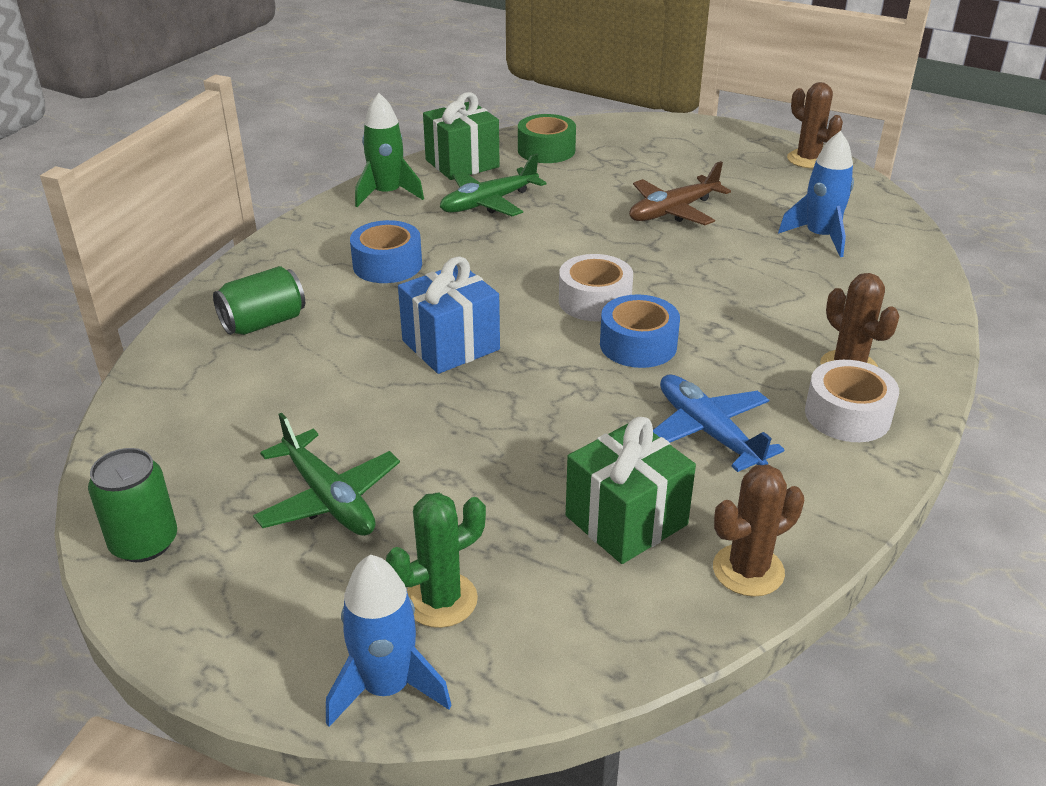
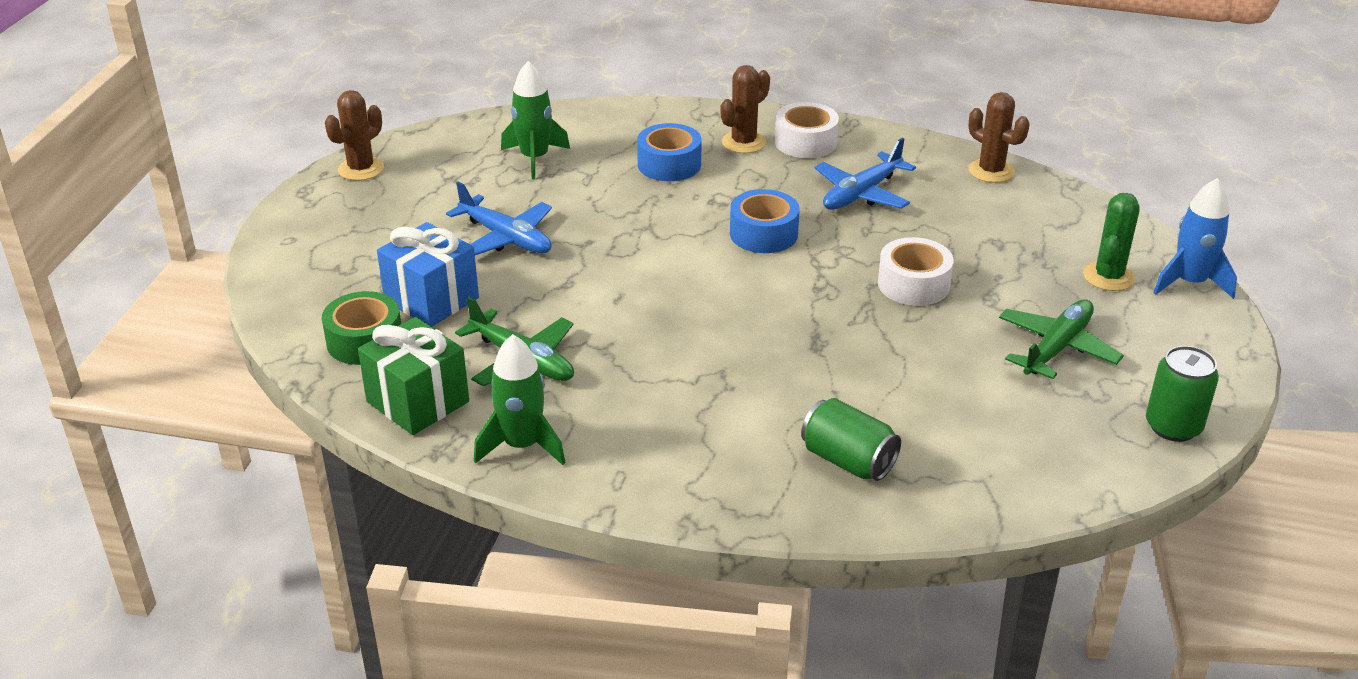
camera: 105 degrees left, 0 degrees up
blue tape [350,220,422,283] -> blue tape moved to [637,123,701,181]
green cactus [386,492,486,628] -> green cactus turned 75 degrees clockwise [1083,193,1140,291]
blue gift [398,256,500,374] -> blue gift moved to [377,222,479,327]
white tape [559,254,633,321] -> white tape moved to [878,237,954,306]
green gift [566,417,696,564] -> none
brown plane [629,161,731,225] -> blue plane [446,182,552,255]
blue rocket [778,131,854,257] -> green rocket [501,61,570,180]

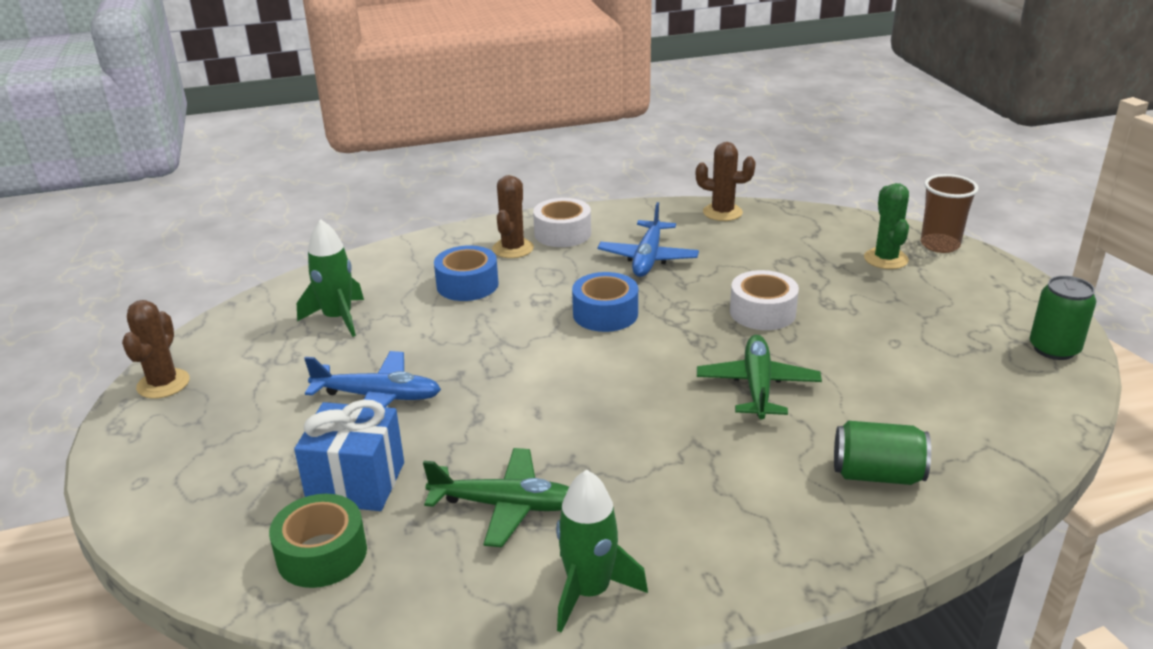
camera: 30 degrees left, 5 degrees down
green gift [358,317,469,435] -> none
green plane [999,299,1124,379] -> green plane moved to [697,335,822,419]
blue rocket [1153,178,1237,299] -> brown cup [921,174,978,253]

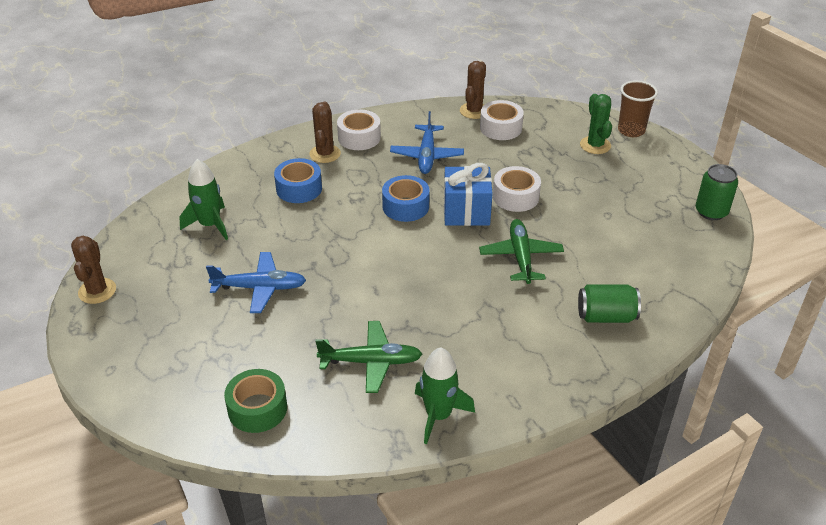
camera: 10 degrees left, 10 degrees up
blue gift [294,399,404,511] -> blue gift moved to [444,163,493,226]
brown cactus [696,142,756,221] -> brown cactus turned 75 degrees counterclockwise [460,61,486,119]
none -> white tape [480,100,524,140]

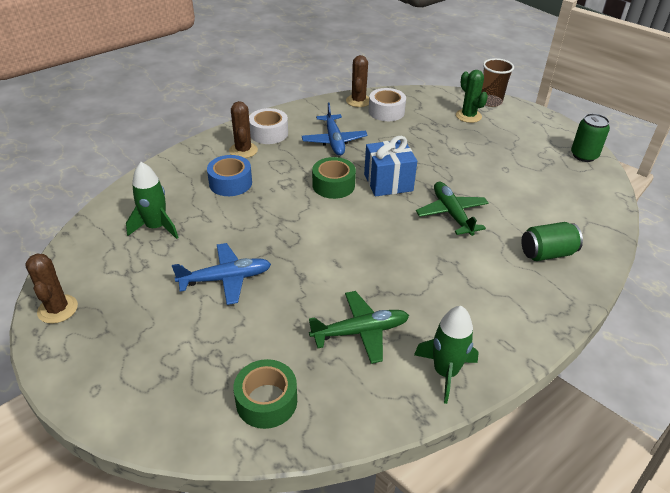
camera: 15 degrees left, 0 degrees up
blue tape [382,175,430,222] -> green tape [312,157,356,199]
white tape [493,166,541,212] -> none

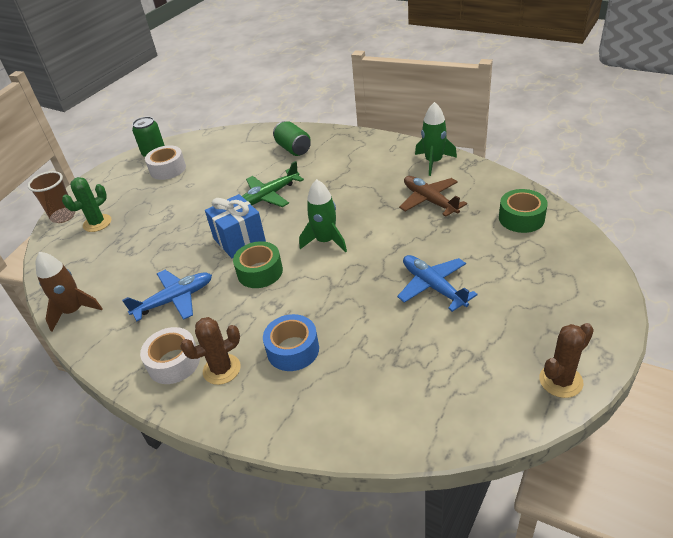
camera: 105 degrees left, 0 degrees up
green rocket [126,162,179,239] -> green rocket moved to [299,179,347,253]
green plane [309,291,409,364] -> brown plane [399,176,467,217]
brown cactus [346,55,369,107] -> brown rocket [36,252,103,332]
white tape [369,88,406,121] -> white tape moved to [145,145,186,180]

